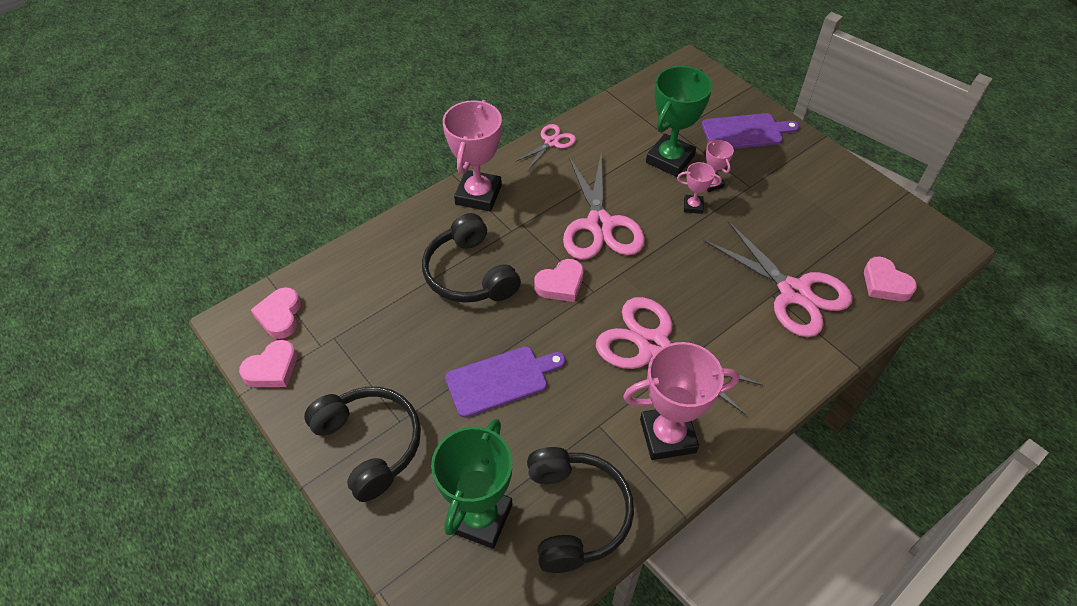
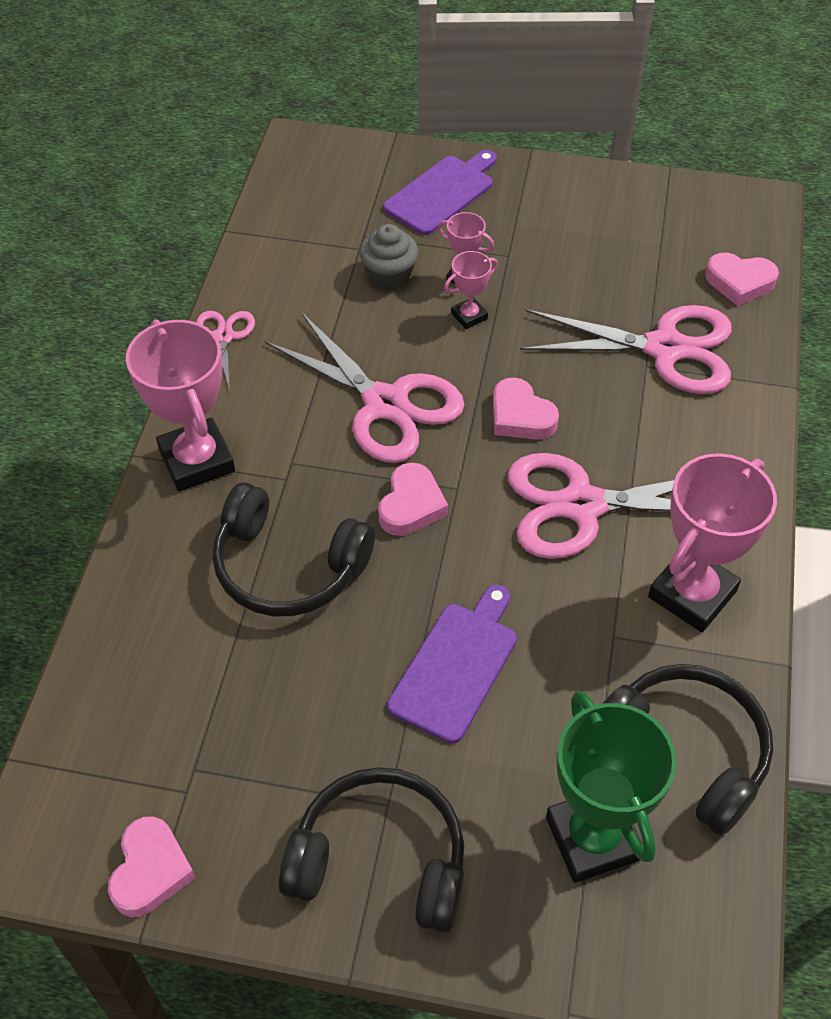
camera: 40 degrees left, 0 degrees up
pink heart [251,287,301,339] -> pink heart moved to [493,377,559,440]
green trophy [646,66,713,177] -> grey cupcake [359,224,418,290]

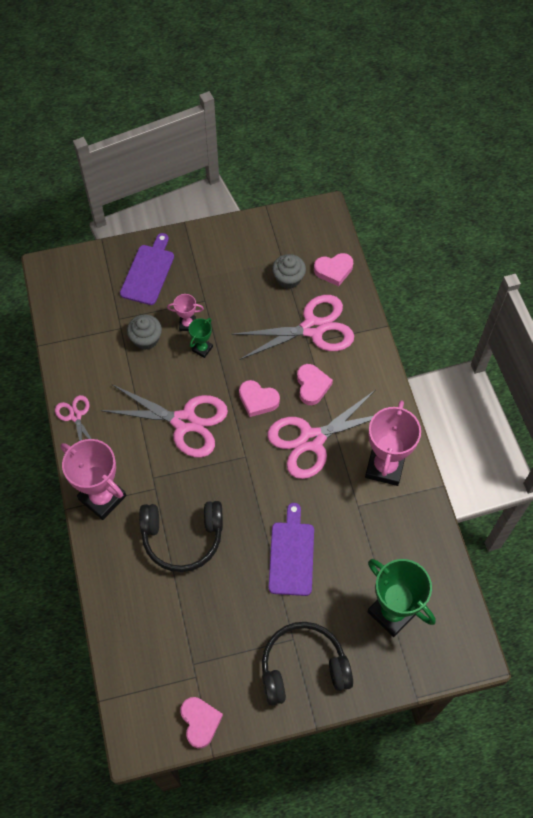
camera: 25 degrees left, 10 degrees up
pink heart [378,463,448,536] -> pink heart moved to [297,364,333,405]
pink trophy [444,251,498,329] -> green trophy [189,318,213,358]
black headphones [602,664,773,836] -> none
none -> grey cupcake [272,254,306,289]

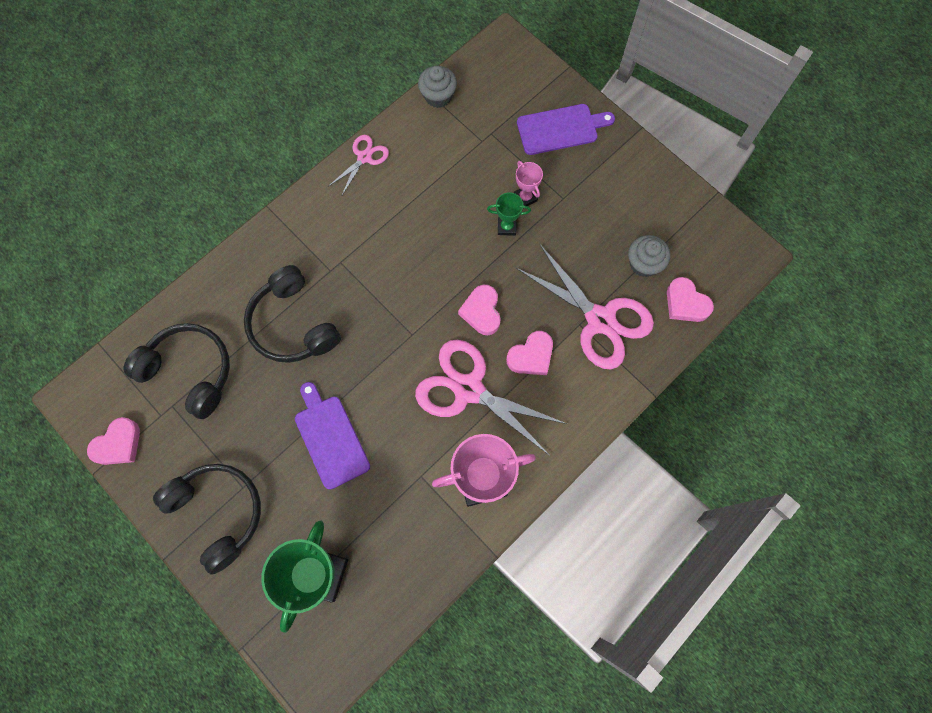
camera: 60 degrees right, 10 degrees up
pink trophy [61,439,126,520] -> none
pink scissors [100,384,228,457] -> none
grey cupcake [127,314,162,350] -> grey cupcake moved to [418,66,457,108]
purple cutting board [269,503,314,596] -> purple cutting board turned 90 degrees counterclockwise [295,382,370,490]
none -> black headphones [123,323,230,419]

